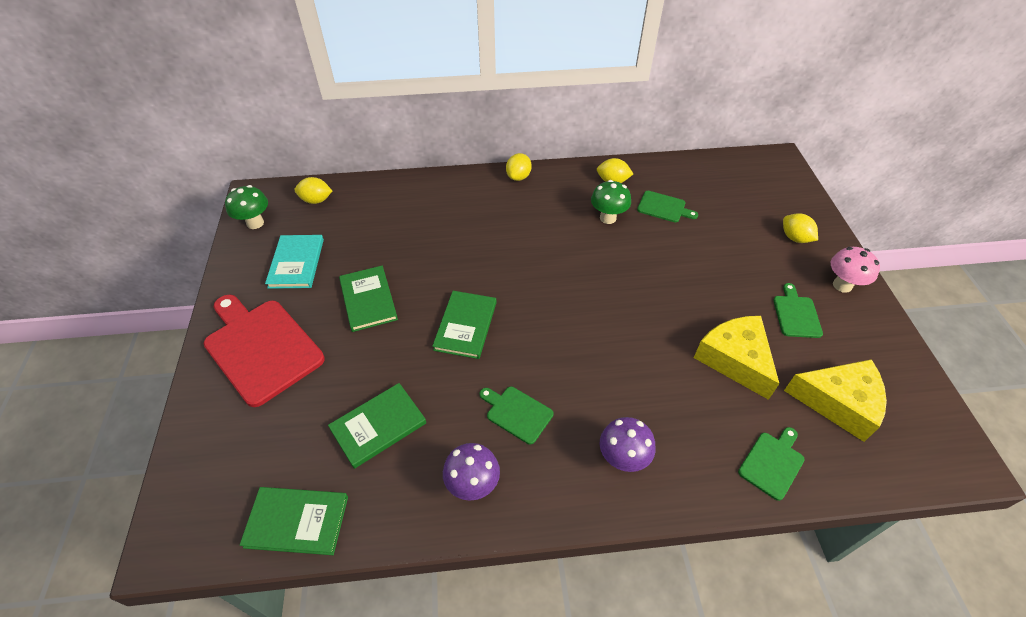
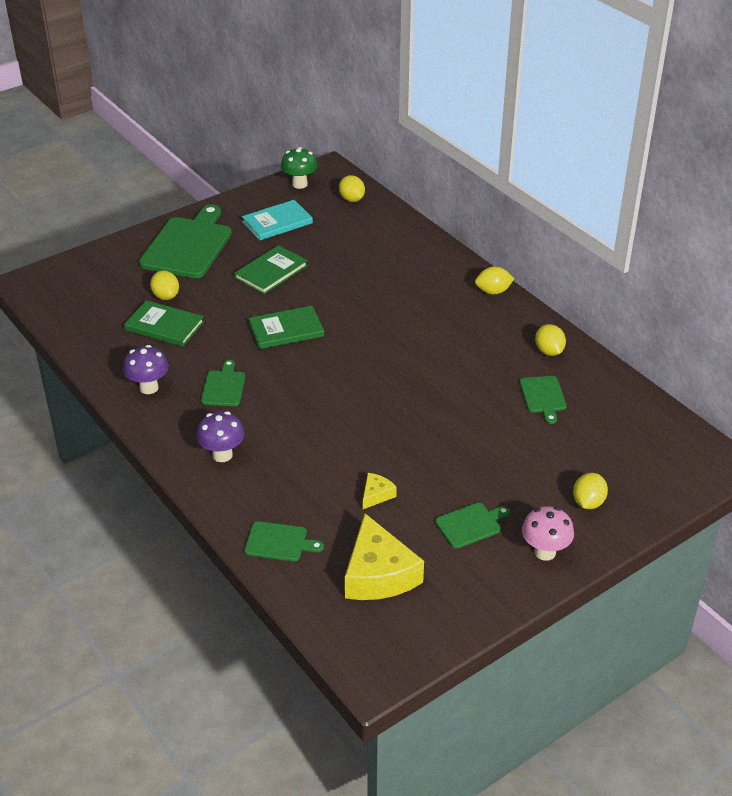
camera: 60 degrees right, 10 degrees down
red cutting board [204,295,325,407] -> green cutting board [139,204,232,278]
green book [240,487,348,555] -> none
green mushroom [591,180,631,224] -> none
yellow cheese [694,316,779,400] -> yellow cheese [363,473,397,509], size x0.46
none -> yellow lemon [150,270,179,300]

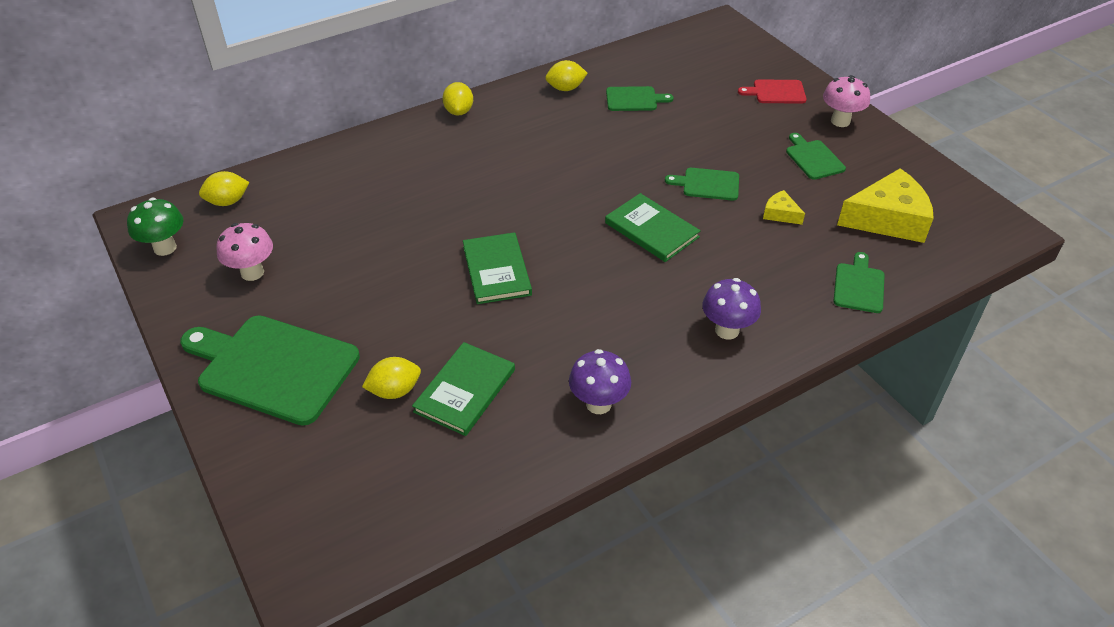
camera: 85 degrees left, 5 degrees up
green cutting board [201,360,245,406] -> green cutting board moved to [665,168,739,201]
green book [234,245,308,294] -> green book moved to [605,193,701,262]
turquoise book [242,200,313,240] -> pink mushroom [216,223,273,281]
yellow lemon [573,473,608,509] -> red cutting board [738,80,807,103]

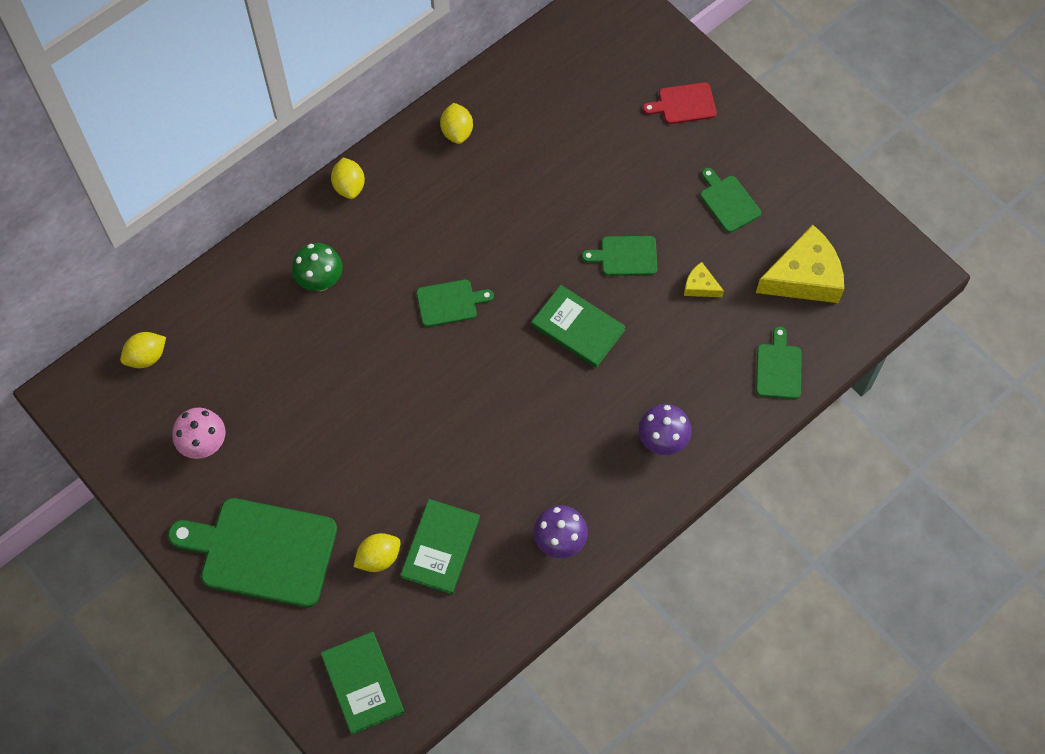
camera: 10 degrees left, 20 degrees up
green mushroom [127,198,183,256] -> green mushroom moved to [292,243,342,291]
green book [463,232,532,304] -> green book moved to [321,632,405,735]
yellow lemon [545,60,588,91] -> yellow lemon turned 75 degrees counterclockwise [440,103,473,144]
green cutting board [606,86,674,111] -> green cutting board moved to [416,280,494,327]
pink mushroom [823,75,870,127] -> none

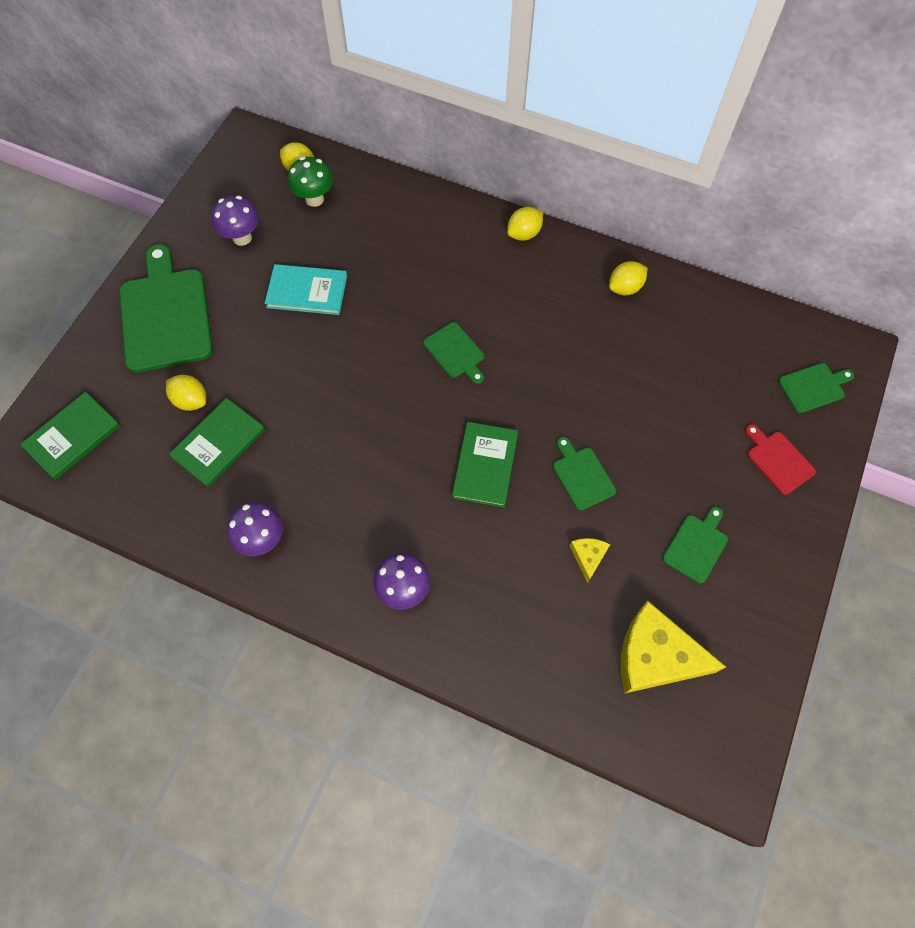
camera: 65 degrees right, 0 degrees up
pink mushroom [172,408,225,459] -> purple mushroom [212,196,259,246]
green mushroom [292,243,342,291] -> green mushroom moved to [288,157,333,207]
green book [400,499,480,594] -> green book turned 45 degrees counterclockwise [169,398,265,488]
yellow cheese [756,225,844,303] -> yellow cheese turned 150 degrees clockwise [621,601,726,694]
green cutting board [756,326,802,399] -> green cutting board moved to [778,363,854,413]
none -> turquoise book [265,264,347,315]

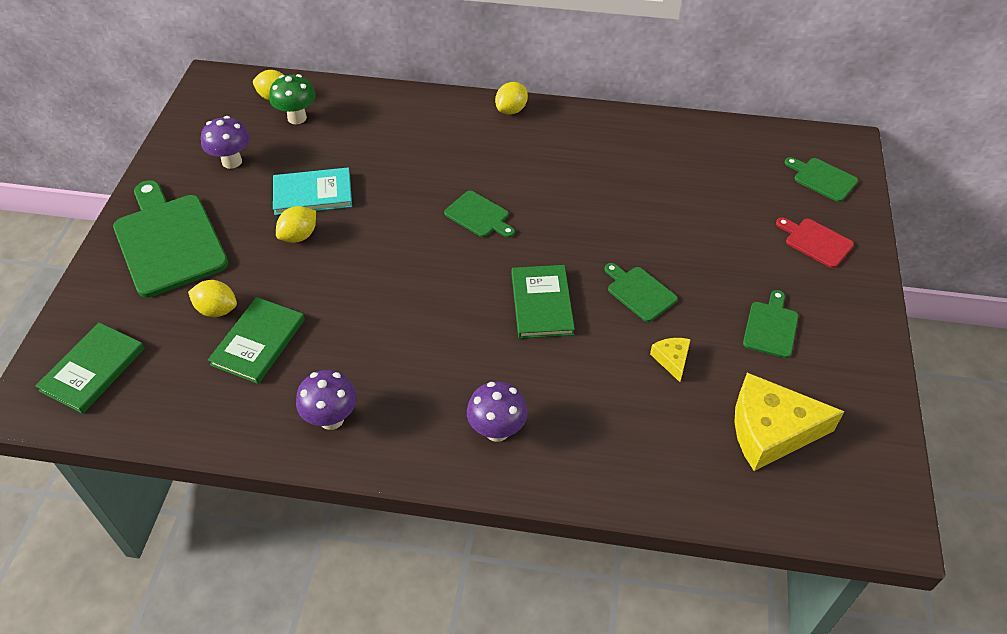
camera: 15 degrees left, 15 degrees down
yellow lemon [609,261,647,295] -> yellow lemon moved to [276,206,316,243]
green cutting board [778,363,854,413] -> green cutting board turned 105 degrees counterclockwise [784,157,858,202]

